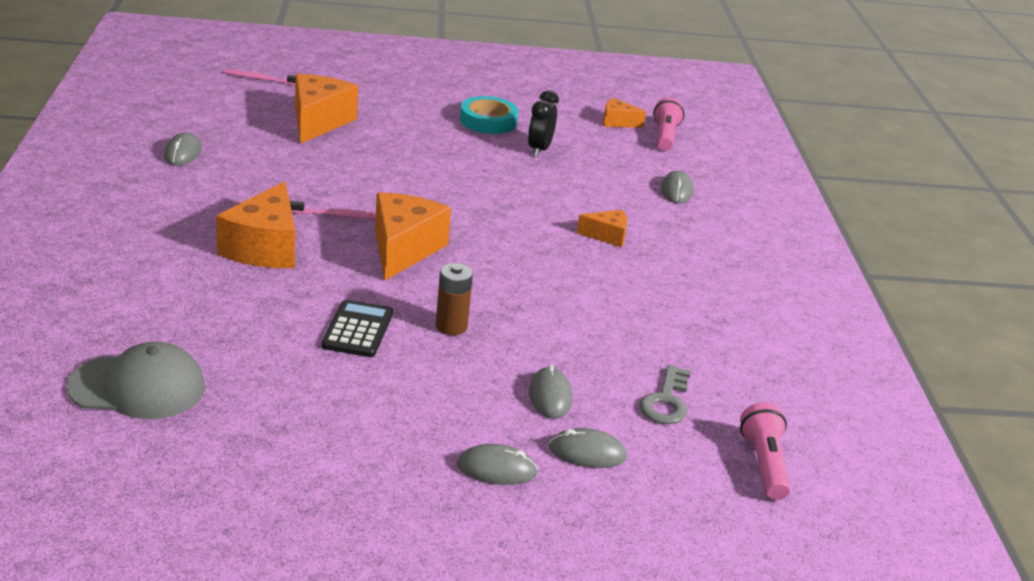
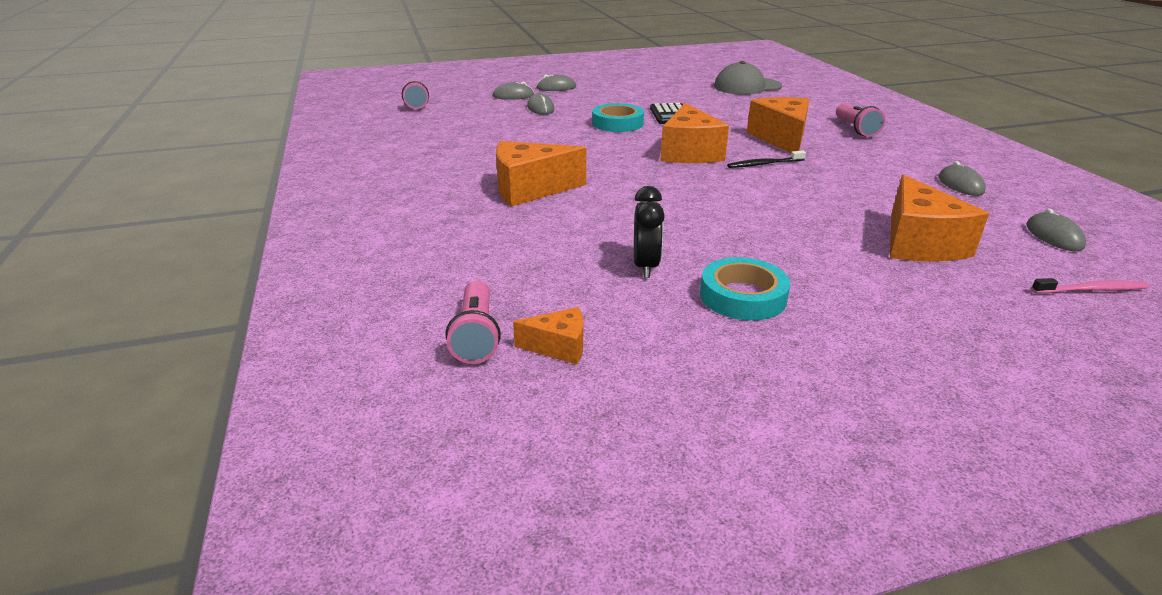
camera: 170 degrees right, 0 degrees up
pink toothbrush [290,201,376,219] -> black toothbrush [727,150,806,168]
brown battery [435,263,473,335] -> turquoise tape [592,103,644,132]
orange cheese [577,210,627,247] -> orange cheese [496,141,586,207], size x1.91
grey key [639,365,691,424] -> none
grey mouse [661,171,694,203] -> grey mouse moved to [1027,208,1086,251]
none -> pink flashlight [836,103,885,137]

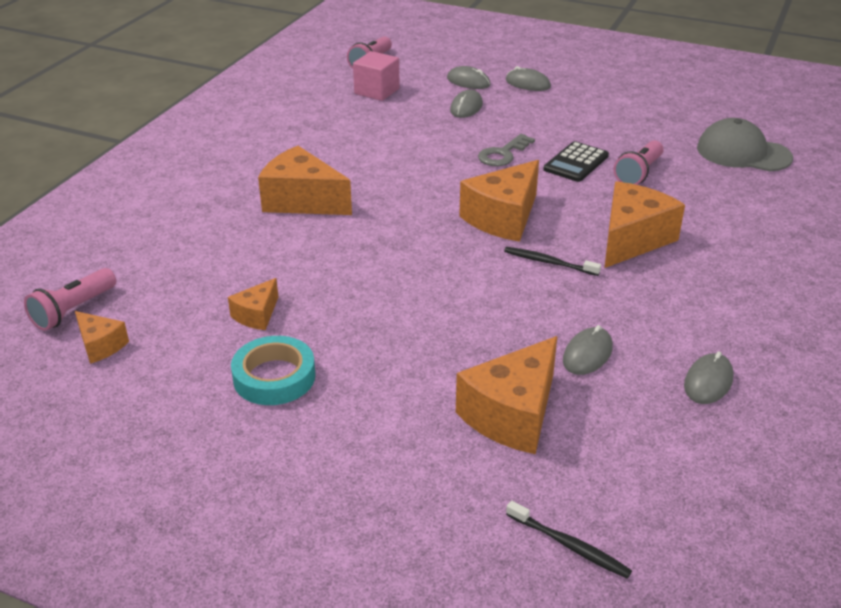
camera: 40 degrees right, 5 degrees up
turquoise tape [592,103,644,132] -> grey key [478,134,535,166]
black clock [634,186,665,278] -> orange cheese [228,278,278,330]
pink flashlight [836,103,885,137] -> pink flashlight moved to [614,140,664,185]
grey mouse [1027,208,1086,251] -> grey mouse moved to [563,325,613,375]
pink toothbrush [1032,278,1149,293] -> black toothbrush [506,501,632,579]
none -> pink cube [353,51,400,101]

